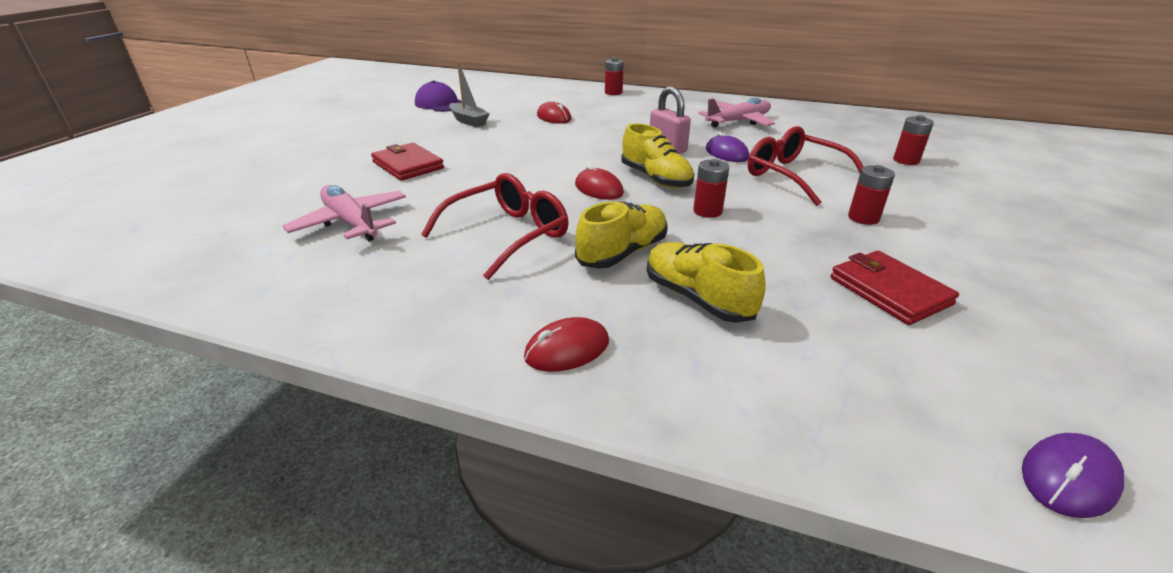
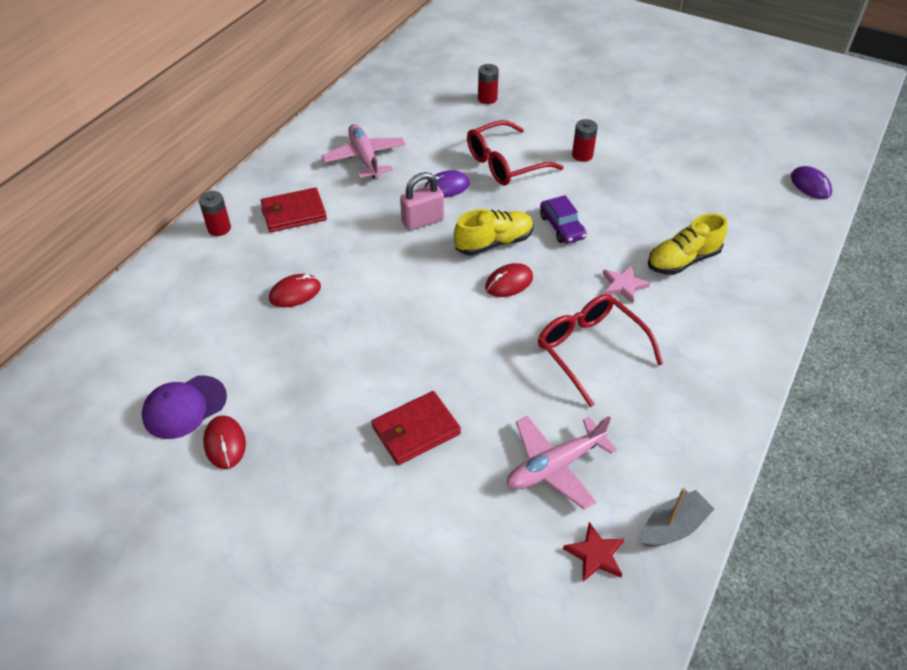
camera: 80 degrees left, 15 degrees up
grey boat [449,62,490,127] -> grey boat moved to [642,488,714,547]
red mouse [524,317,609,372] -> red mouse moved to [203,415,246,469]
yellow shoe [575,201,668,269] -> pink star [603,266,650,304]
red battery [693,159,729,218] -> purple car [540,195,587,244]
red wallet [830,250,959,325] -> red wallet moved to [261,188,327,232]
none -> red star [563,522,624,582]

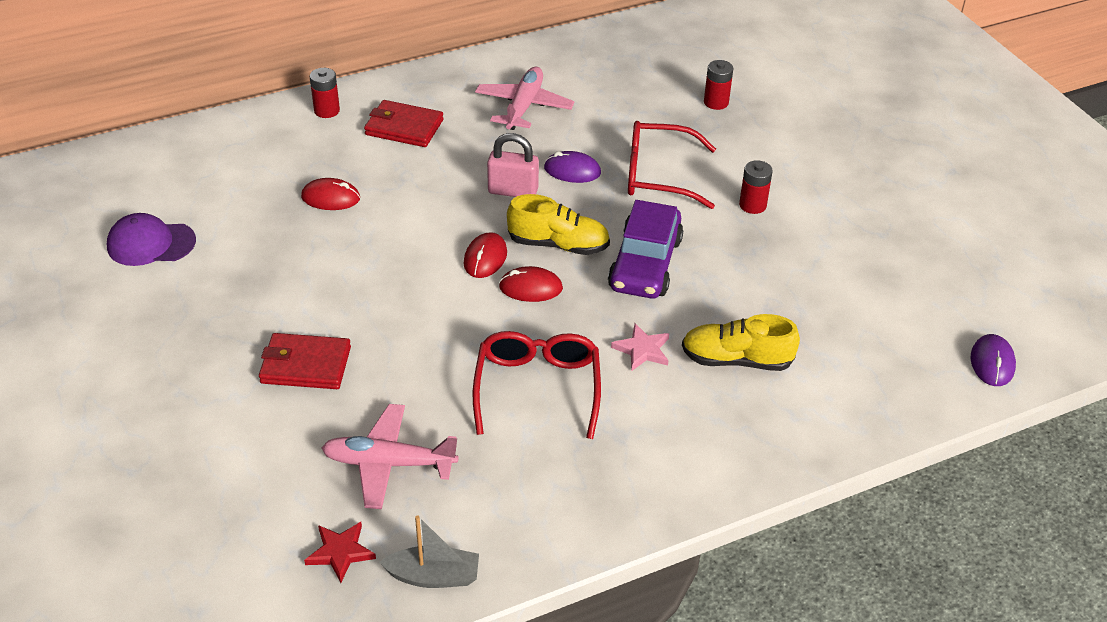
camera: 35 degrees right, 5 degrees down
red mouse [203,415,246,469] -> red mouse moved to [464,232,507,278]
purple car [540,195,587,244] -> purple car [608,200,683,299], size x1.64

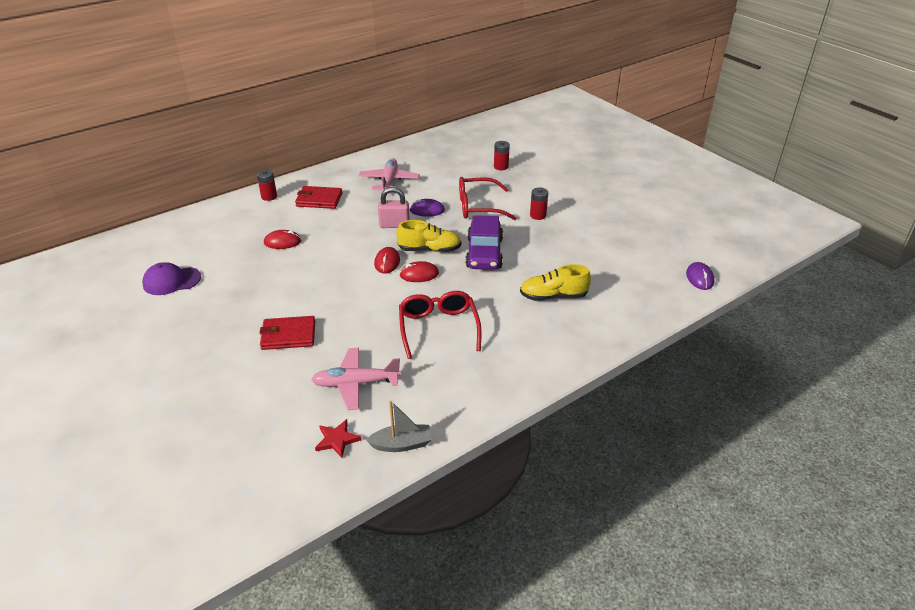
camera: 10 degrees left, 5 degrees down
pink star [611,323,669,371] -> none

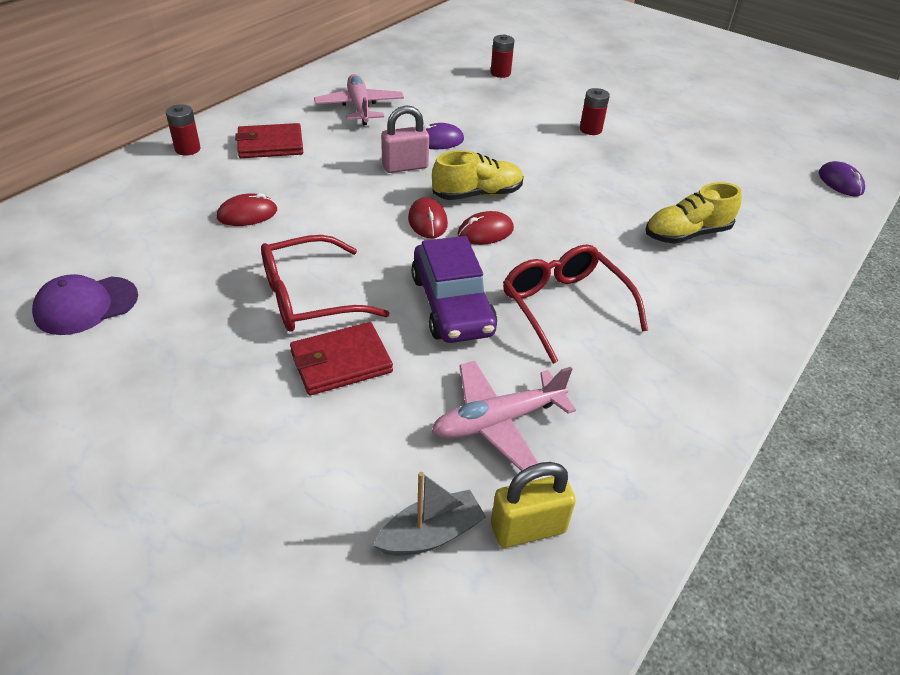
camera: 20 degrees left, 5 degrees up
red star [315,419,361,458] -> yellow padlock [491,462,576,548]
grey boat [366,401,432,452] -> grey boat moved to [373,472,486,556]
red glasses [459,177,517,220] -> red glasses moved to [261,235,389,332]
purple car [465,215,503,270] -> purple car moved to [411,236,497,343]

